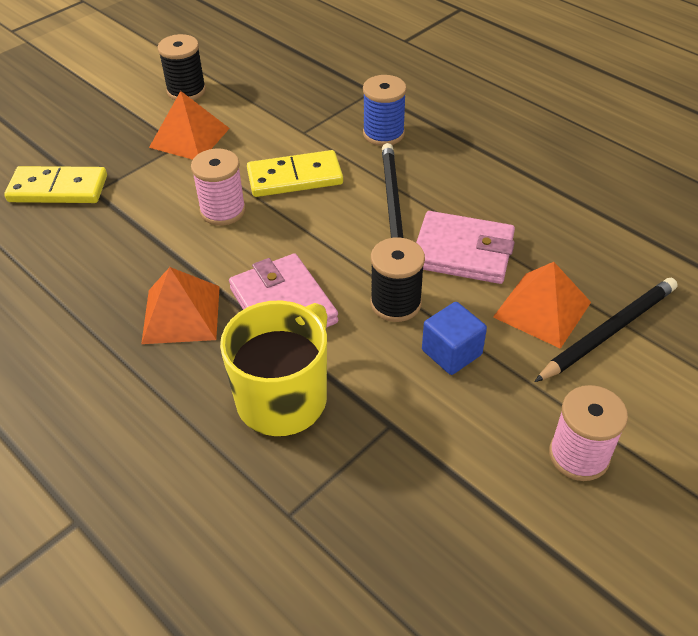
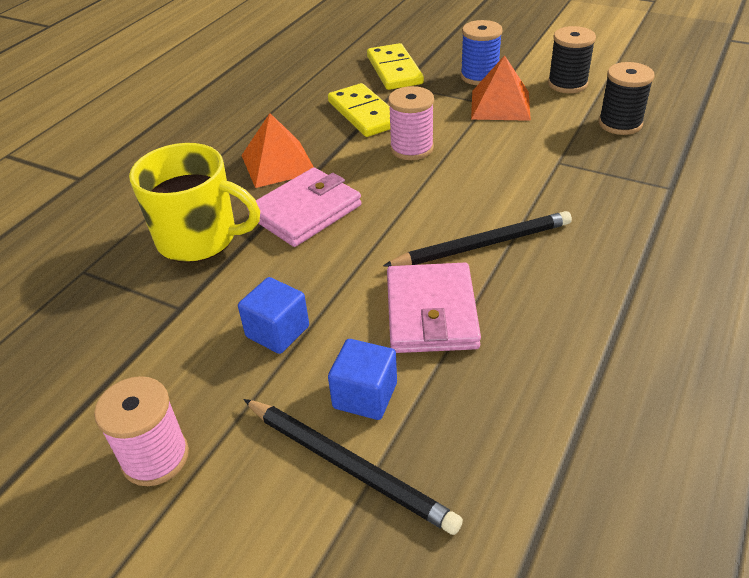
camera: 75 degrees right, 5 degrees down
yellow domino [247,150,343,197] -> yellow domino moved to [328,83,391,137]
blue spool [363,75,407,146] -> blue spool moved to [460,20,503,85]
black spool [370,237,425,322] -> black spool moved to [599,62,655,135]
orange pyramid [493,262,591,349] -> blue cube [328,339,397,420]

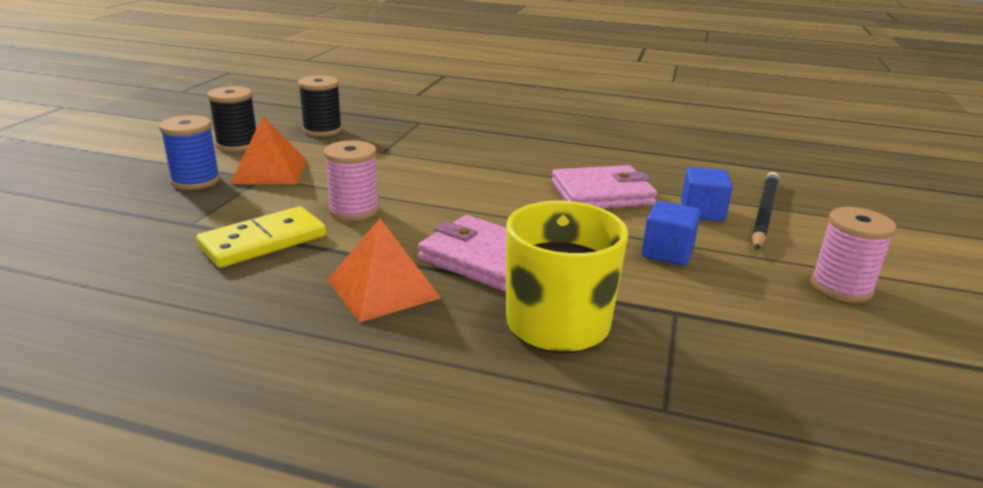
camera: 105 degrees left, 15 degrees down
yellow domino [367,43,424,90] -> none
black pencil [383,211,572,267] -> none

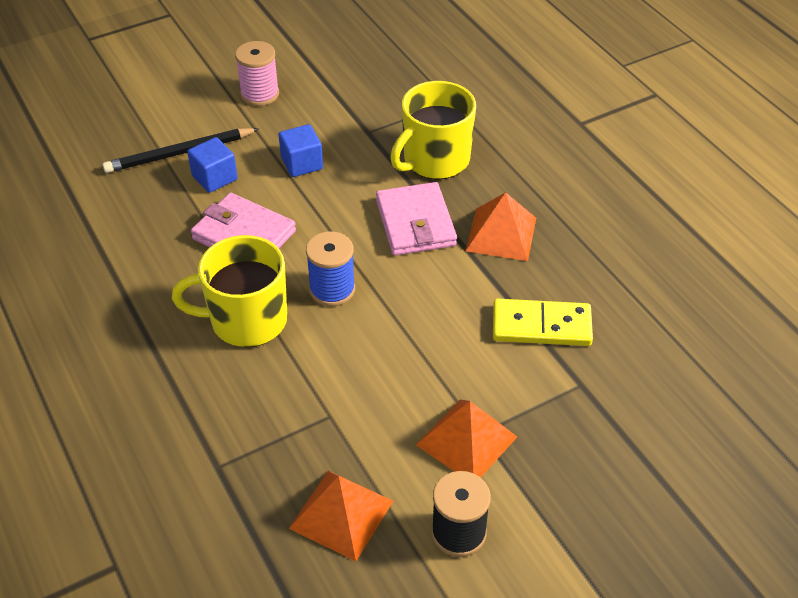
camera: 135 degrees left, 20 degrees up
blue spool [159,115,220,190] -> blue spool moved to [306,231,355,306]
black spool [298,75,342,137] -> orange pyramid [289,471,393,561]
pink spool [324,140,379,221] -> none
none -> yellow mug [172,235,288,347]

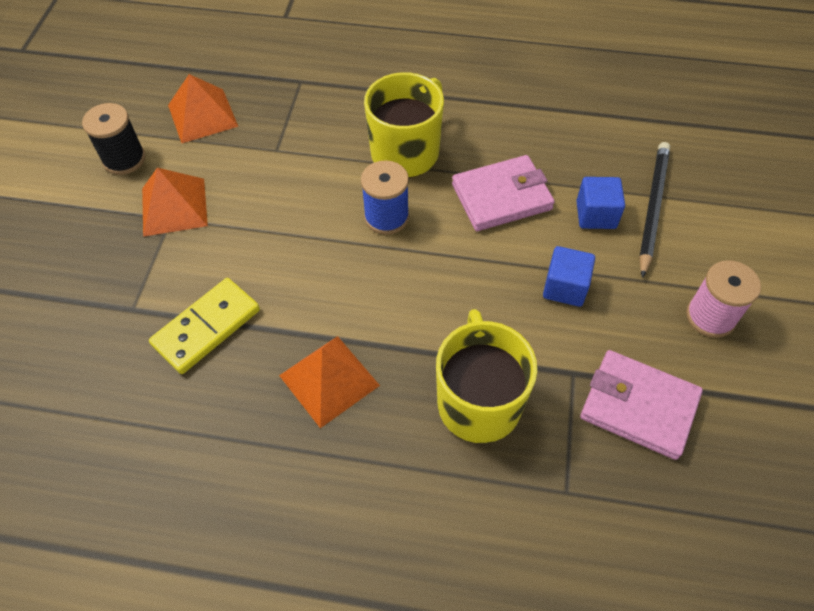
camera: 130 degrees right, 10 degrees up
pink wallet [376,182,457,256] -> pink wallet moved to [580,350,703,460]

